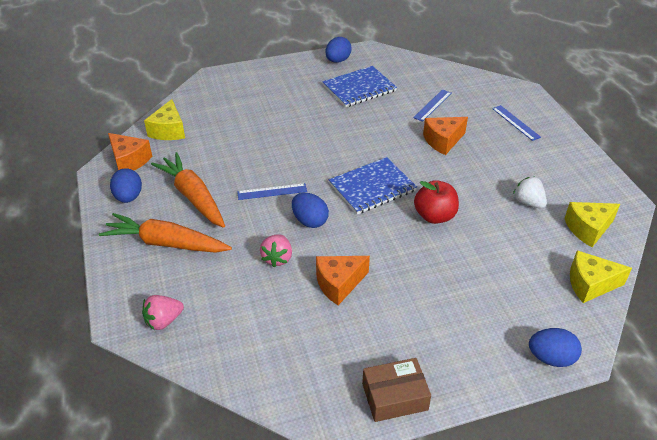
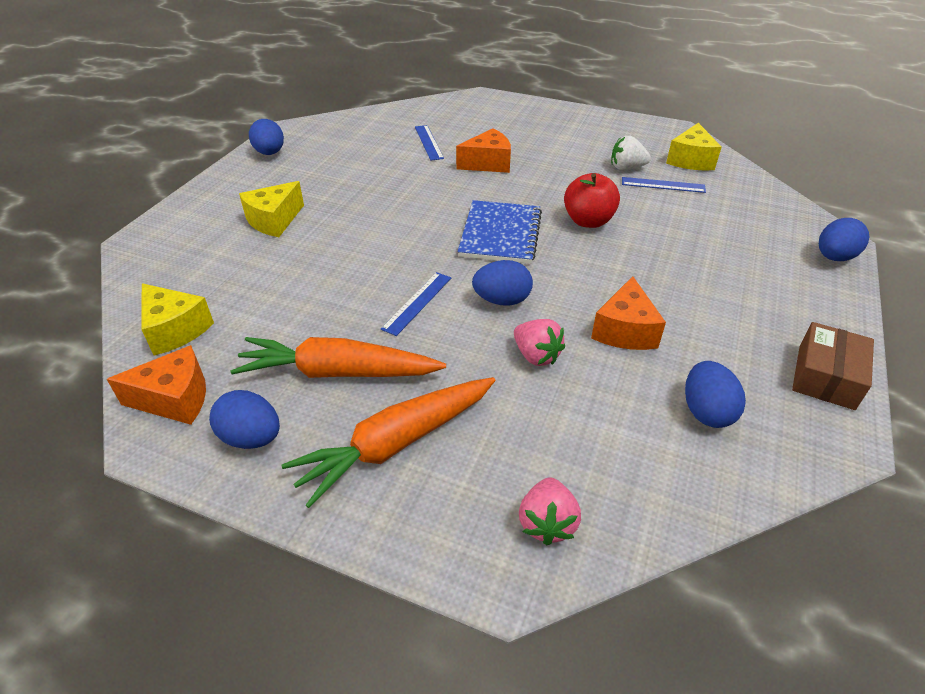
camera: 50 degrees left, 0 degrees up
blue notebook [322,66,397,107] -> none
orange cheese [423,117,468,155] -> orange cheese turned 120 degrees counterclockwise [456,128,511,173]
blue ruler [492,105,541,141] -> blue ruler moved to [622,177,706,193]
yellow cheese [570,250,632,303] -> yellow cheese moved to [239,181,304,237]
none -> blue egg [685,361,746,428]

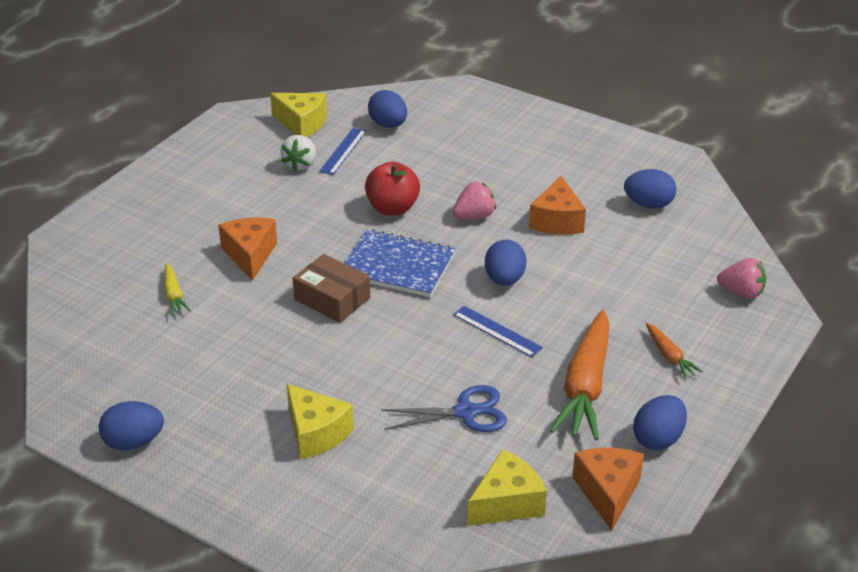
camera: 80 degrees left, 5 degrees down
orange carrot [282,377,495,508] -> orange carrot [646,323,703,379], size x0.47
blue ruler [415,125,444,161] -> yellow carrot [164,263,191,316]
pink strawberry [514,319,565,366] -> pink strawberry moved to [453,182,496,219]
orange cheese [591,276,666,350] -> orange cheese turned 75 degrees clockwise [529,176,586,235]
brown box [792,322,874,410] -> brown box moved to [293,254,370,323]
blue egg [819,218,869,261] -> blue egg moved to [368,90,407,128]
none -> blue scissors [381,385,507,432]

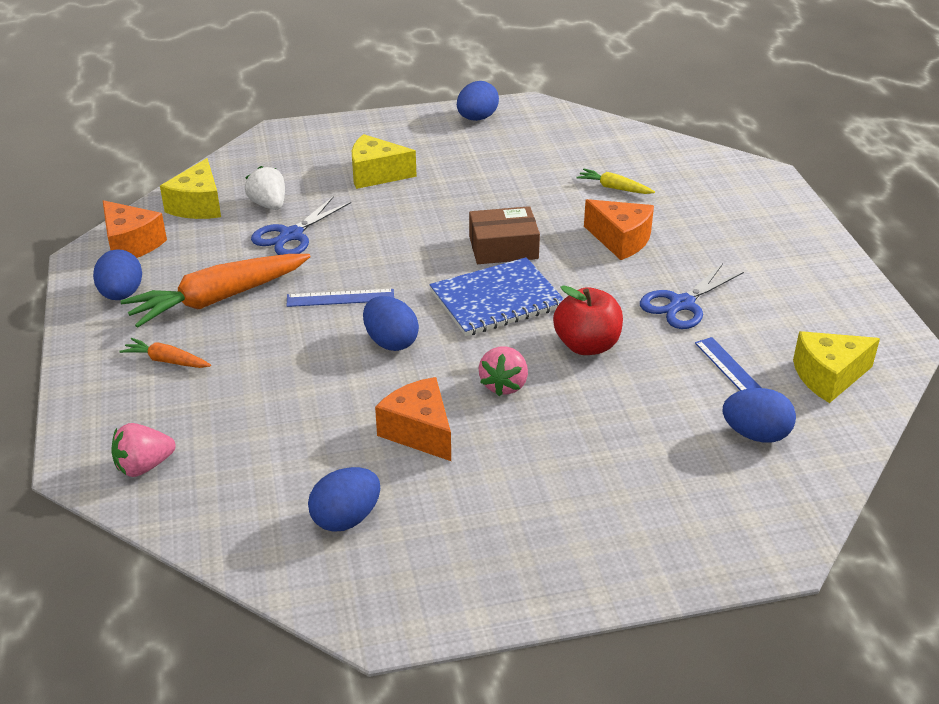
camera: 135 degrees right, 0 degrees up
white strawberry [280,135,316,172] -> white strawberry moved to [245,166,285,210]
orange carrot [550,310,610,440] -> orange carrot turned 90 degrees counterclockwise [120,254,311,328]
none -> blue scissors [640,263,744,329]

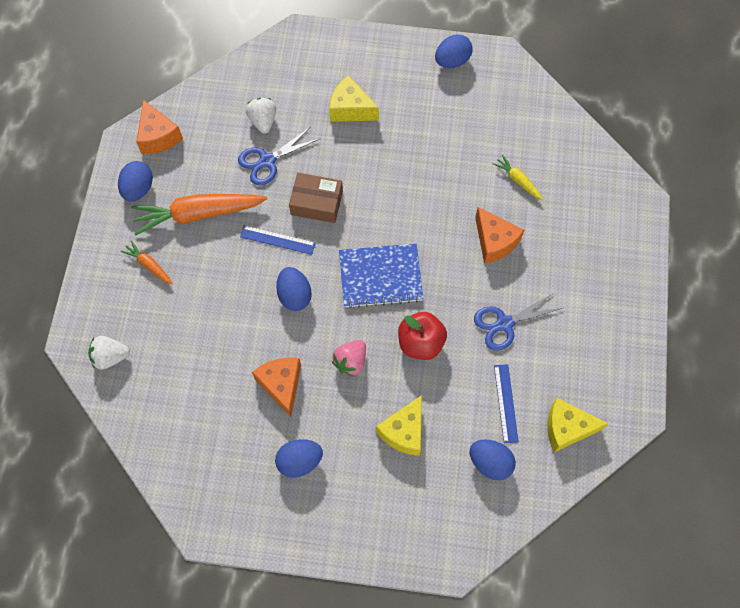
camera: 20 degrees right, 30 degrees up
pink strawberry [111,423,176,477] -> white strawberry [88,336,130,370]
yellow cheese [160,158,221,219] -> yellow cheese moved to [376,395,422,456]
blue egg [308,467,380,532] -> blue egg moved to [275,439,323,478]
brown box [469,206,540,264] -> brown box moved to [289,173,343,223]

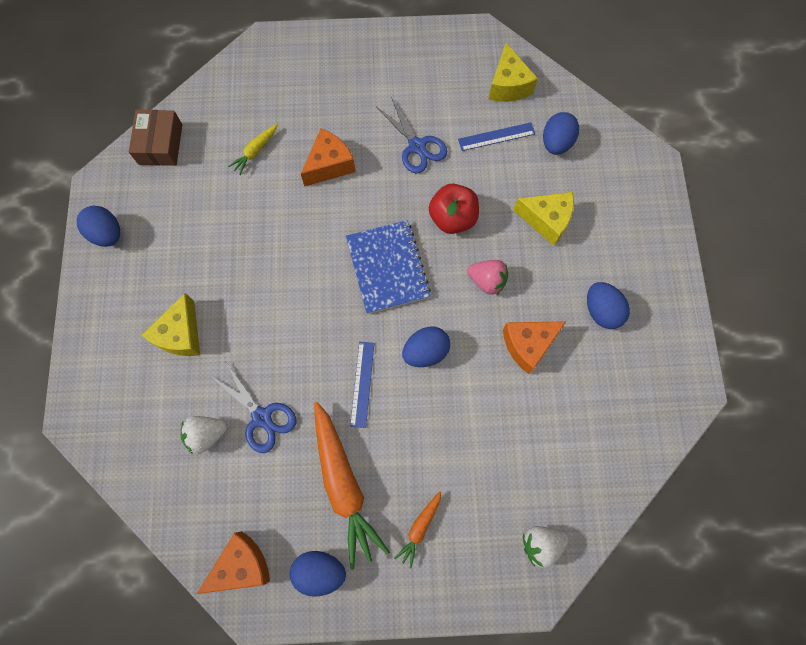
camera: 100 degrees left, 5 degrees up
white strawberry [88,336,130,370] -> white strawberry turned 90 degrees clockwise [523,526,569,568]
brown box [289,173,343,223] -> brown box moved to [129,110,182,166]

